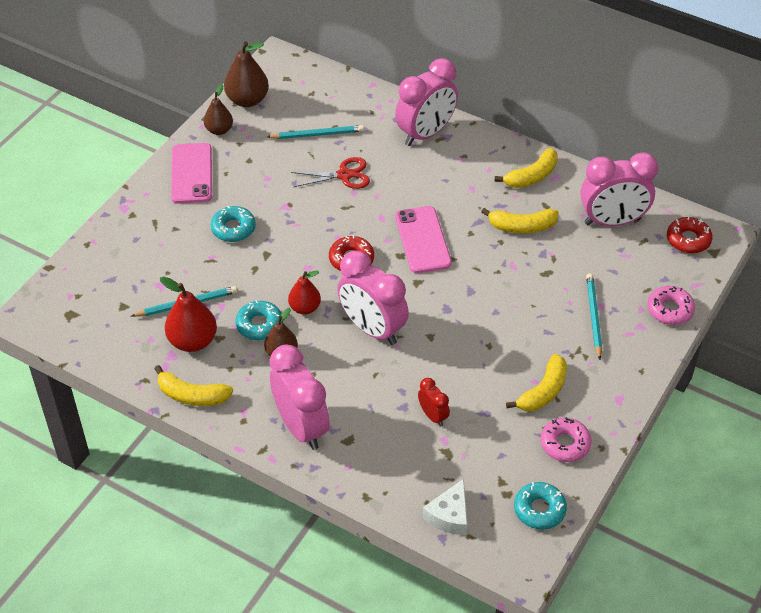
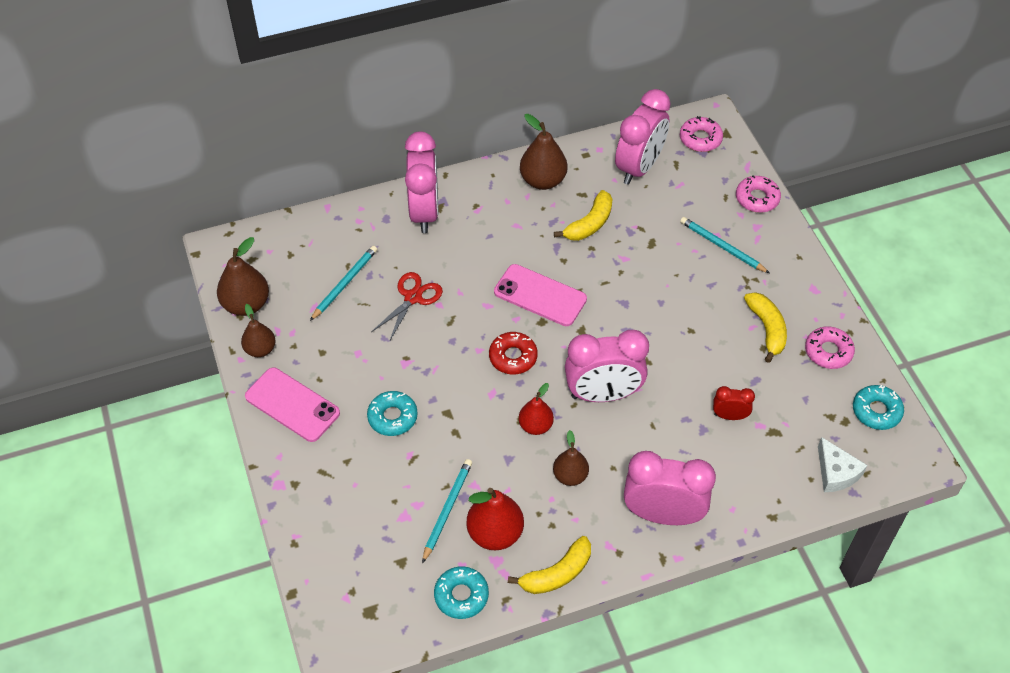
camera: 50 degrees left, 5 degrees up
turquoise donut [235,300,283,340] -> turquoise donut moved to [434,566,489,619]
yellow banana [495,148,558,188] -> brown pear [520,114,567,190]
red donut [667,217,713,253] -> pink donut [680,116,723,152]

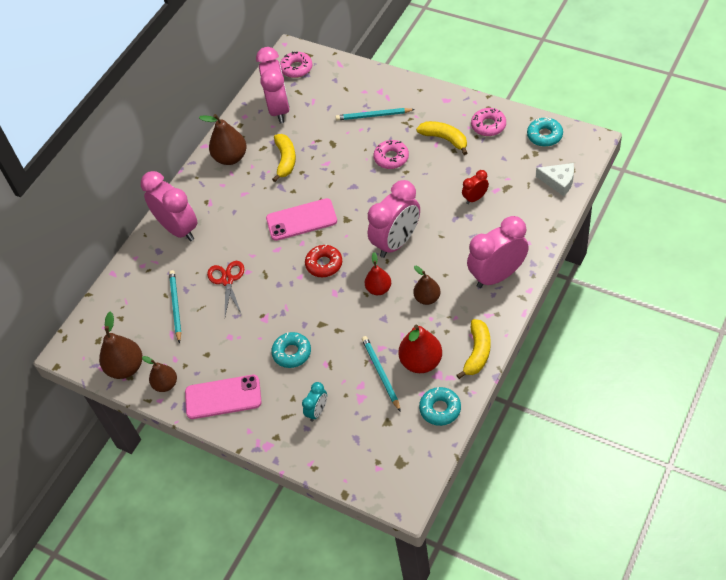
camera: 35 degrees left, 0 degrees up
pink donut [736,175,781,213] -> pink donut moved to [374,140,409,169]
none -> turquoise clock [302,382,327,422]

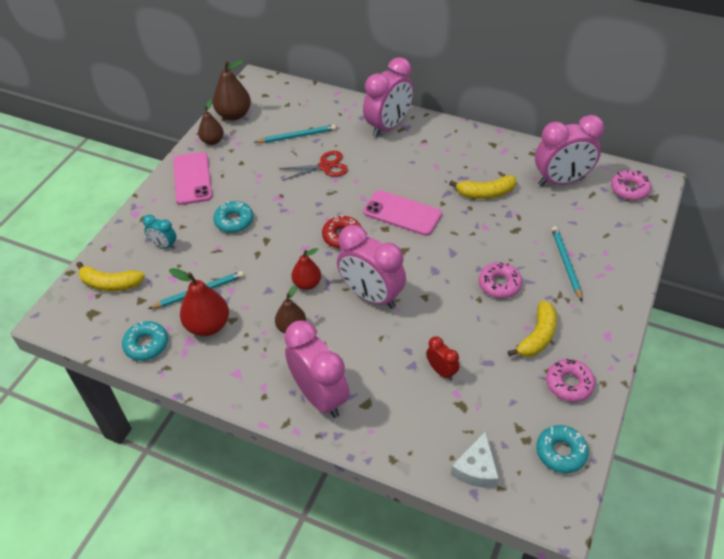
camera: 80 degrees right, 5 degrees down
brown pear [199,114,247,165] -> none
pink phone [266,198,337,241] -> pink phone turned 45 degrees counterclockwise [363,190,442,236]
yellow banana [456,319,491,379] -> yellow banana moved to [76,262,145,291]

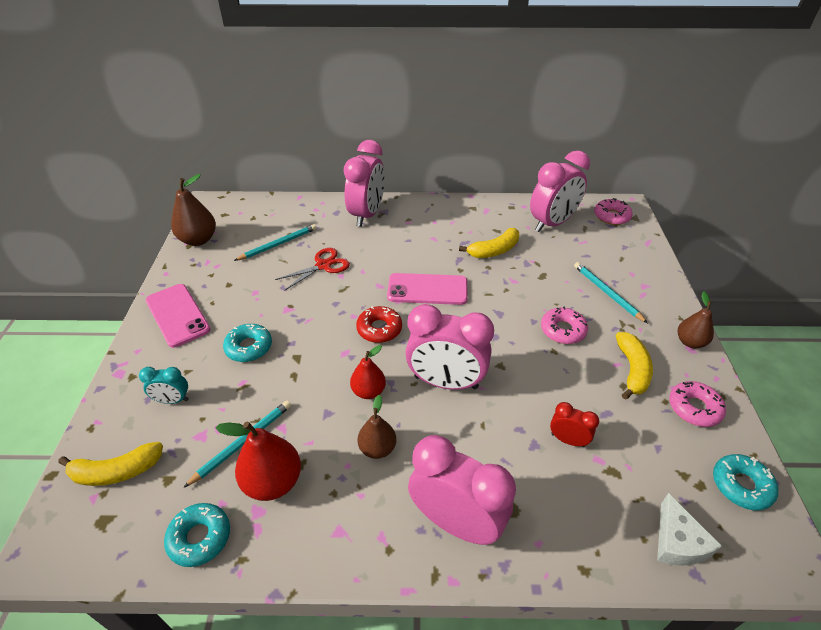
camera: 25 degrees left, 5 degrees down
brown pear [198,99,224,145] -> brown pear moved to [678,292,714,348]

